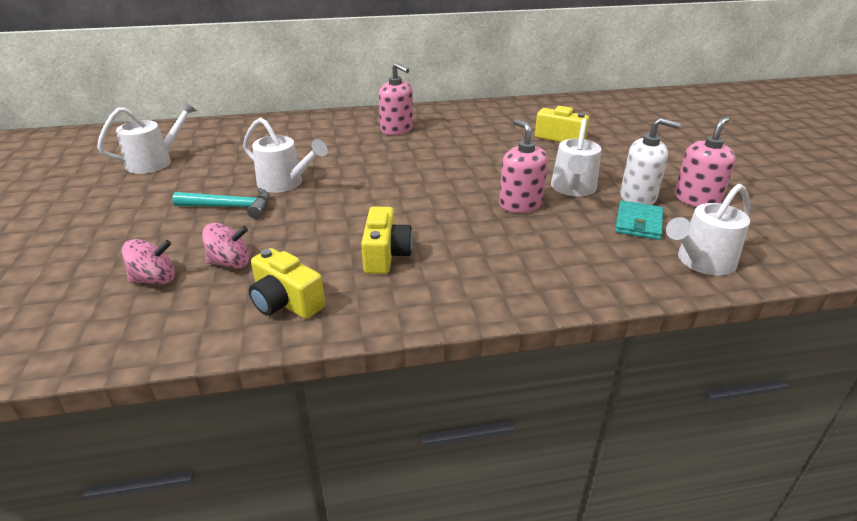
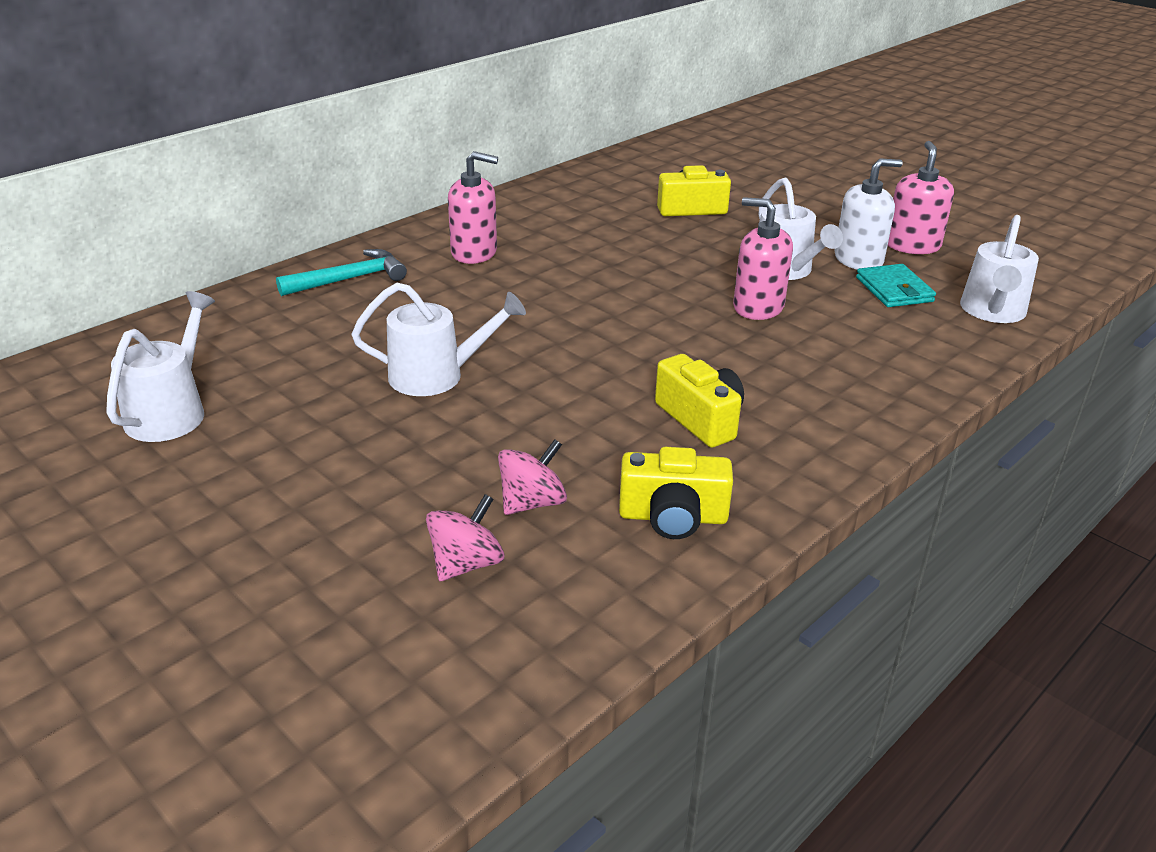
camera: 35 degrees left, 0 degrees up
turquoise hammer [172,188,270,219] -> turquoise hammer moved to [276,249,407,296]

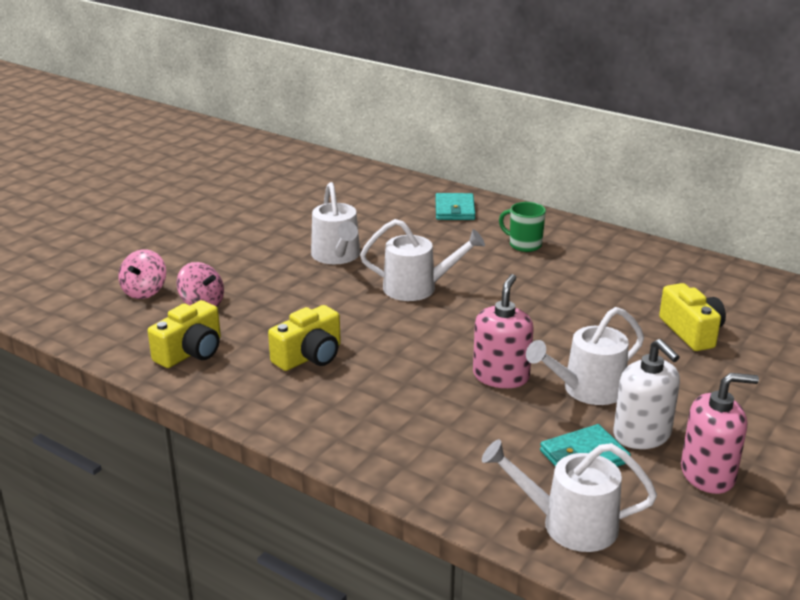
camera: 80 degrees right, 5 degrees down
white watering can [106,291,215,442] -> white watering can moved to [360,219,485,301]
turquoise hammer [276,249,407,296] -> turquoise wallet [436,193,475,220]
pink spinning top [426,494,504,581] -> pink spinning top turned 75 degrees clockwise [118,249,166,299]
pink soap dispenser [448,151,498,264] -> green mug [499,202,546,252]
yellow camera [619,447,733,539] -> yellow camera turned 135 degrees counterclockwise [148,300,221,368]

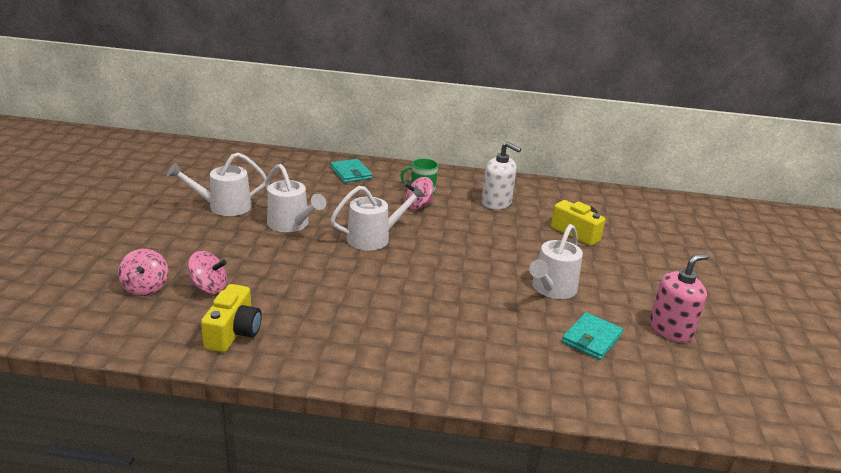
camera: 30 degrees left, 0 degrees up
yellow camera [268,305,341,371] -> none
pink soap dispenser [473,274,534,388] -> none
white watering can [482,439,657,552] -> white watering can moved to [167,152,267,216]
white soap dispenser [613,339,680,449] -> white soap dispenser moved to [482,142,521,210]
none -> pink spinning top [404,177,433,210]

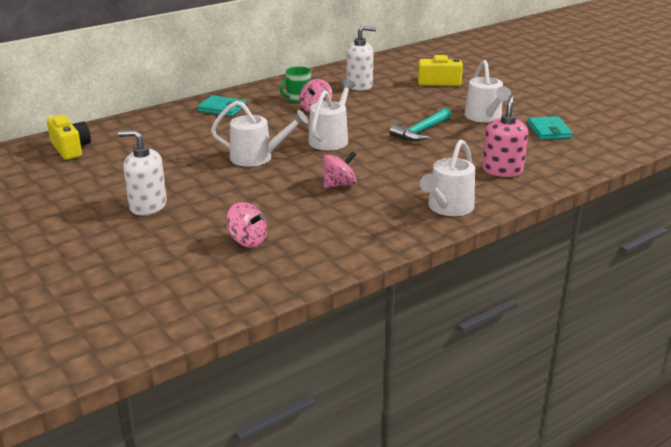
camera: 40 degrees left, 0 degrees up
white watering can [167,152,267,216] -> white watering can moved to [420,139,475,216]
pink spinning top [188,251,227,294] -> pink spinning top moved to [323,152,357,188]
yellow camera [201,284,262,352] -> yellow camera moved to [47,115,91,160]
pink soap dispenser [650,253,710,342] -> pink soap dispenser moved to [482,95,528,177]
none -> white soap dispenser [118,130,167,215]
none -> turquoise hammer [389,108,452,141]

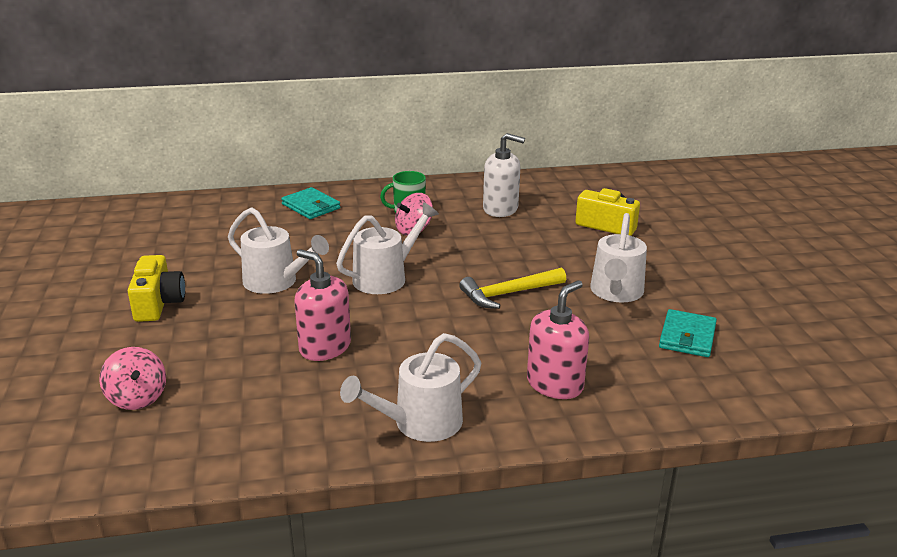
camera: 25 degrees right, 0 degrees up
yellow camera [47,115,91,160] -> yellow camera moved to [128,255,185,322]
white soap dispenser [118,130,167,215] -> none
pink spinning top [323,152,357,188] -> pink soap dispenser [294,249,351,361]
turquoise hammer [389,108,452,141] -> yellow hammer [459,268,566,309]

